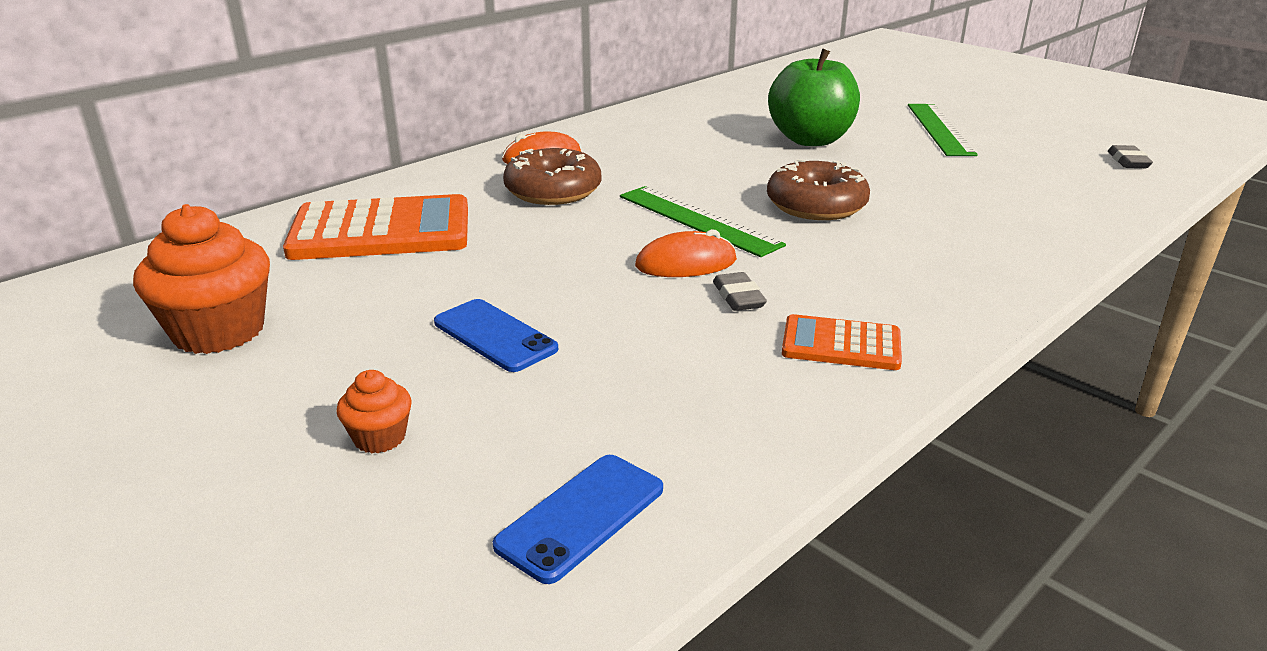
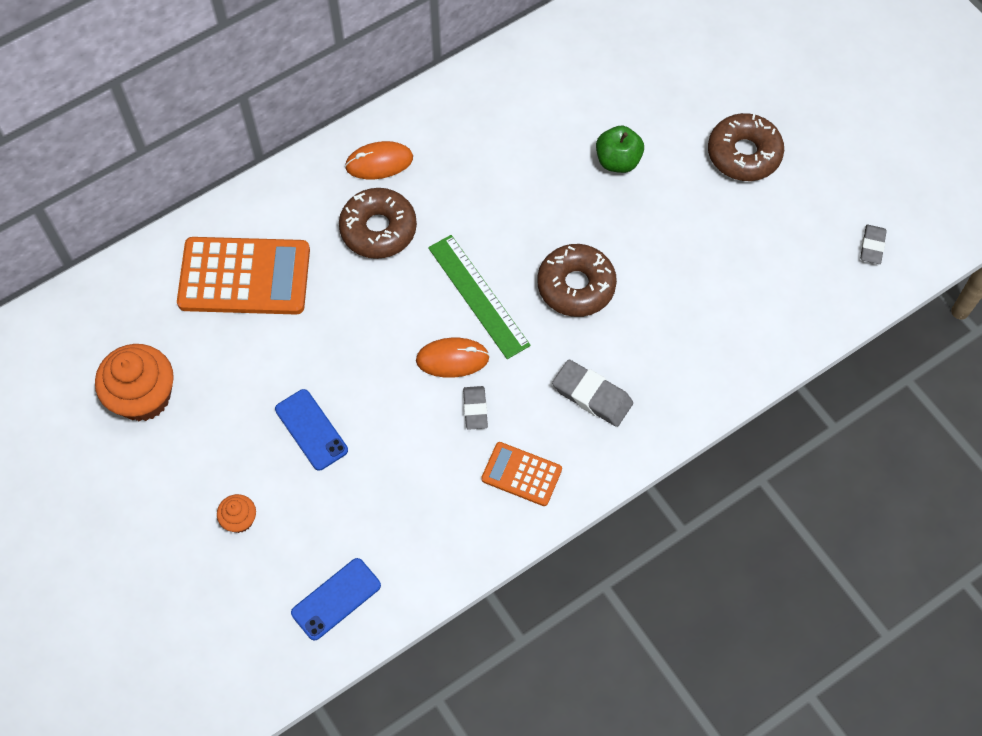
camera: 10 degrees right, 35 degrees up
green apple [768,48,860,146] -> green apple [596,126,644,173], size x0.60
green ruler [908,104,978,156] -> brown donut [708,113,784,181]
none -> grey eraser [552,360,633,427]

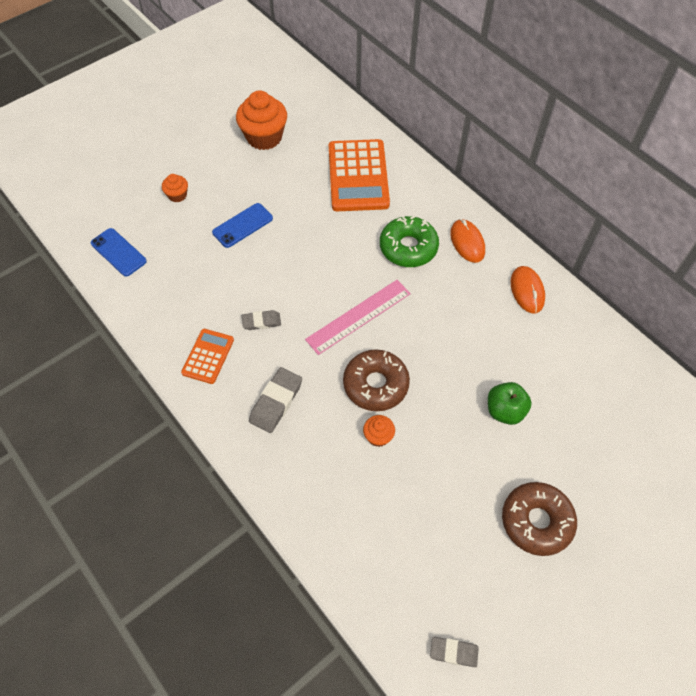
camera: 85 degrees right, 5 degrees down
brown donut [339,188,417,259] -> green donut [380,216,439,267]
orange mouse [416,338,490,378] -> orange mouse moved to [511,266,545,314]
green ruler [428,235,531,359] -> pink ruler [305,280,411,355]
none -> orange cupcake [363,415,395,447]

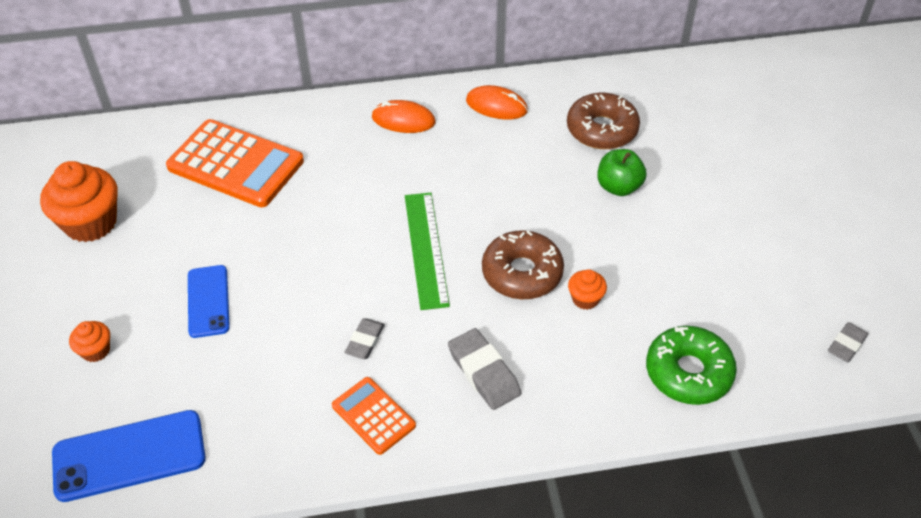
camera: 60 degrees left, 10 degrees down
blue phone [91,228,147,277] -> blue phone [52,410,206,502], size x1.53
pink ruler [305,280,411,355] -> green ruler [405,193,450,310]
green donut [380,216,439,267] -> green donut moved to [646,326,737,405]
brown donut [502,482,577,556] -> brown donut moved to [567,93,640,149]

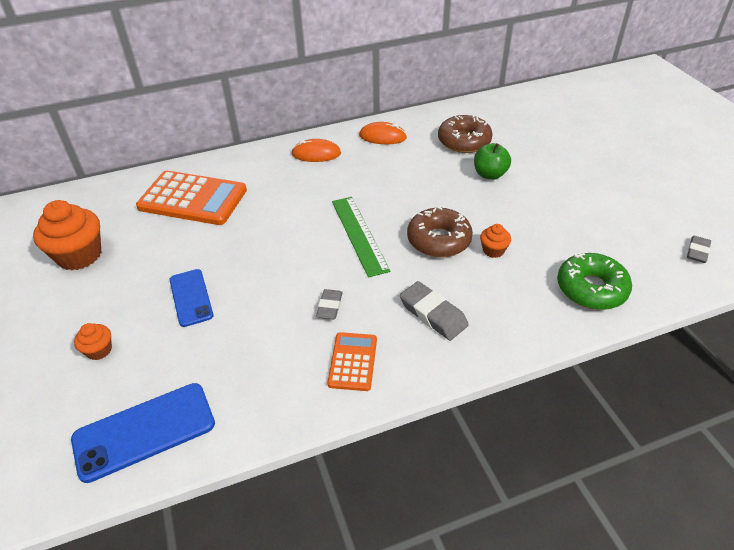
camera: 10 degrees left, 5 degrees down
orange calculator [332,377,416,455] -> orange calculator turned 60 degrees clockwise [327,332,377,391]

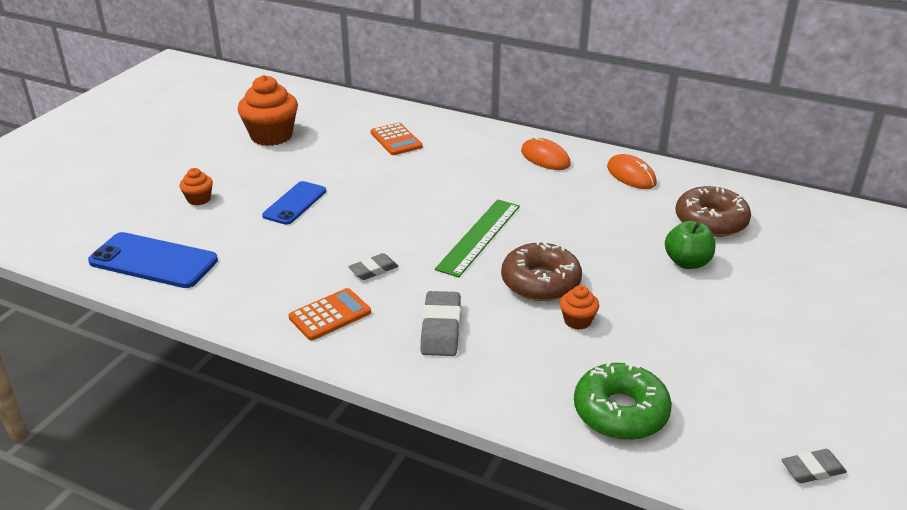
camera: 45 degrees right, 10 degrees down
orange calculator [136,171,247,225] -> orange calculator [371,123,423,155], size x0.53

